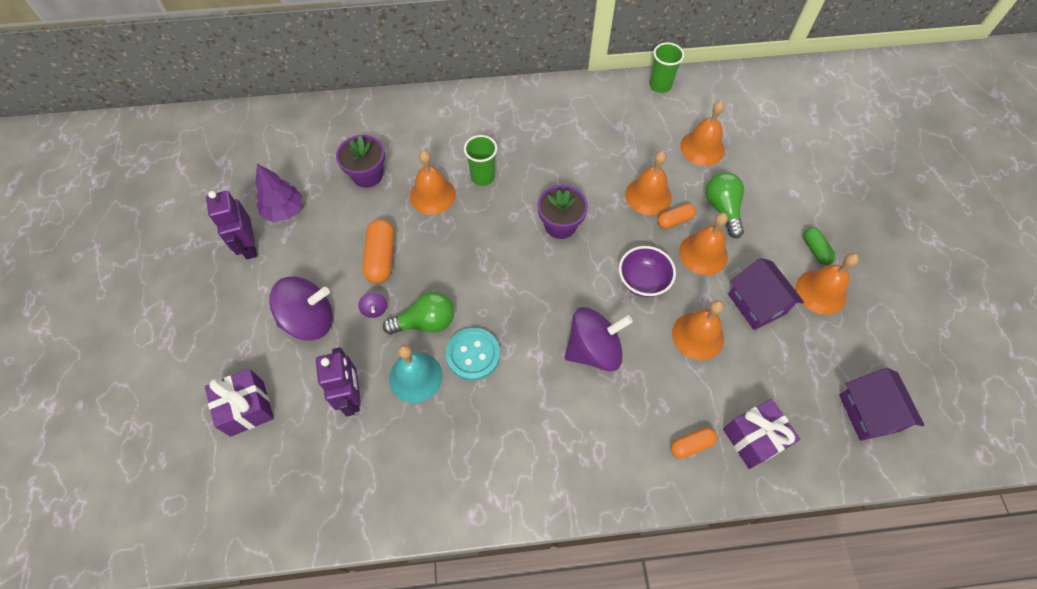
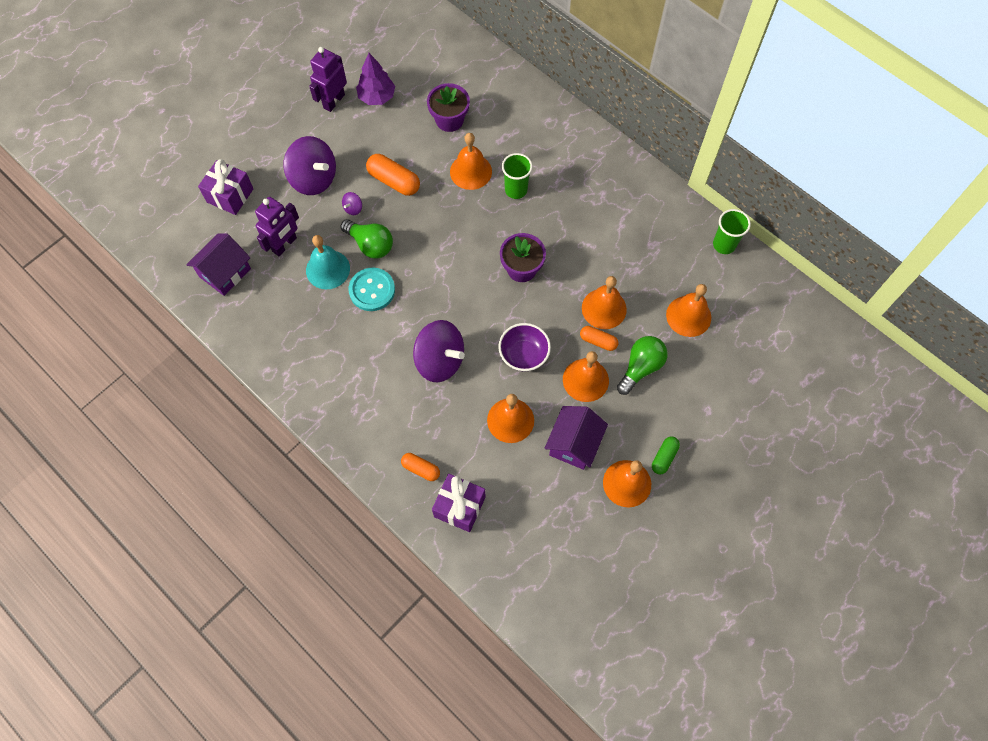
camera: 50 degrees right, 5 degrees up
orange capsule [363,219,394,284] -> orange capsule turned 75 degrees clockwise [366,154,420,196]
purple house [839,368,925,441] -> purple house moved to [186,233,251,296]

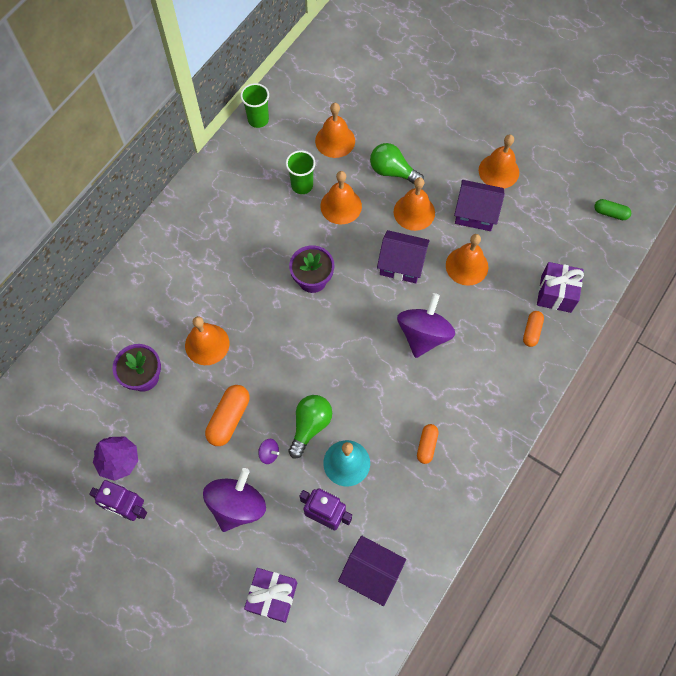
camera: 100 degrees left, 0 degrees up
turquoise button [349,268,395,311] -> none
purple bowl [498,323,551,371] -> purple house [377,230,430,283]
green cup [502,153,533,199] -> green cup moved to [286,150,316,194]
orange capsule [580,326,618,351] -> orange capsule moved to [417,424,439,464]
green capsule [652,436,680,475] -> green capsule moved to [594,199,631,220]

